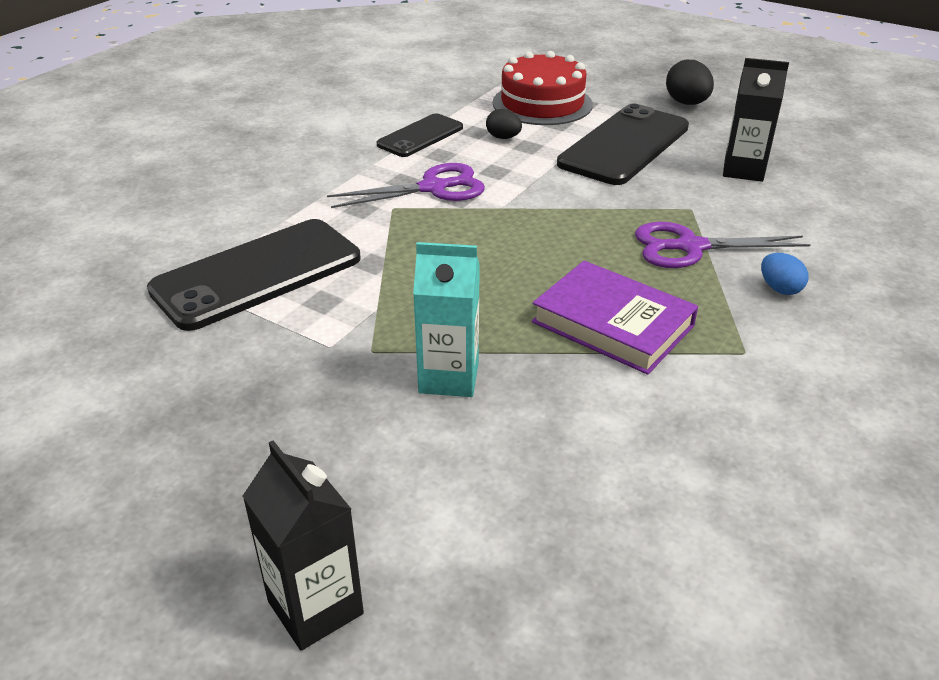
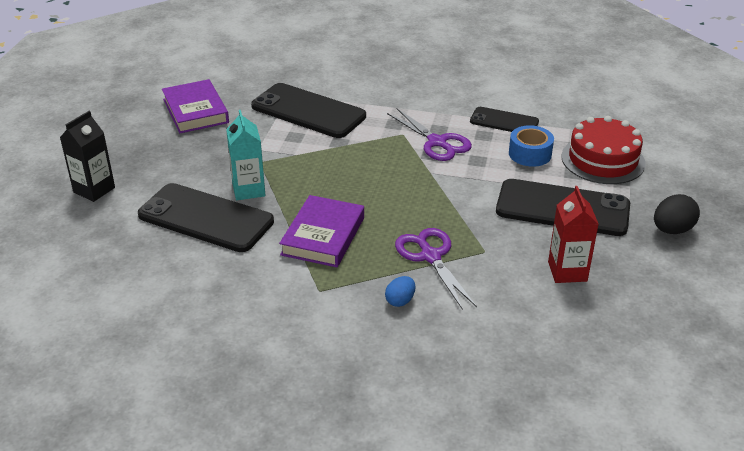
camera: 70 degrees right, 0 degrees up
black egg [486,109,522,139] -> blue tape [509,125,554,167]
black carton [723,58,789,182] -> red carton [548,186,598,283]
none -> black phone [138,183,274,252]
none -> purple book [162,79,229,133]

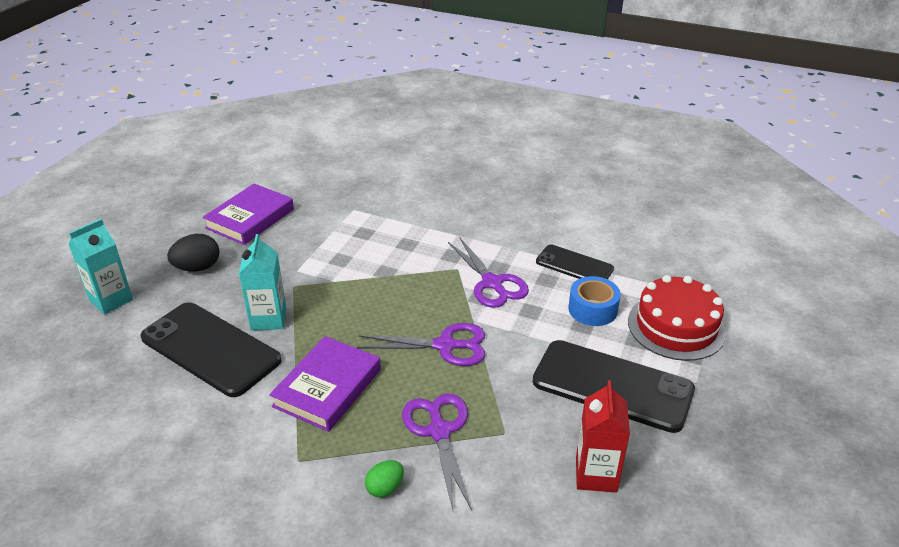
camera: 10 degrees right, 0 degrees up
black carton [60,111,115,202] -> turquoise carton [68,219,133,314]
purple book [162,79,229,133] -> purple book turned 45 degrees clockwise [203,184,294,245]
black phone [251,83,366,138] -> none
blue egg [385,276,415,307] -> green egg [365,460,404,498]
black egg [654,194,700,234] -> black egg moved to [167,234,220,272]
none -> purple scissors [357,323,485,366]

